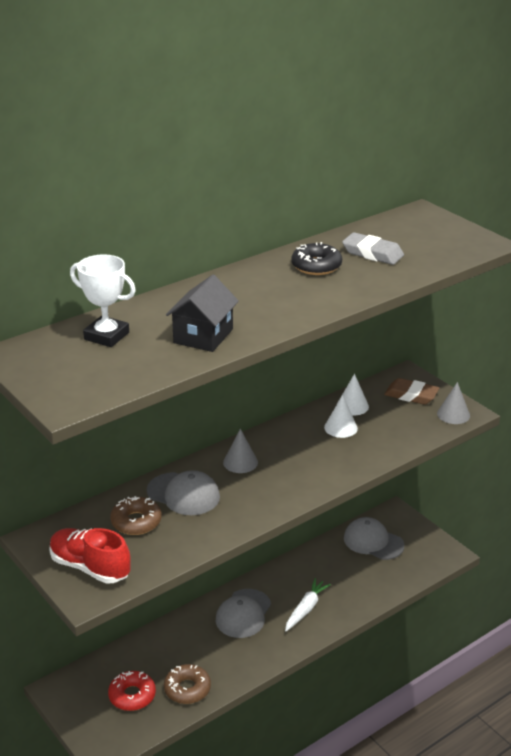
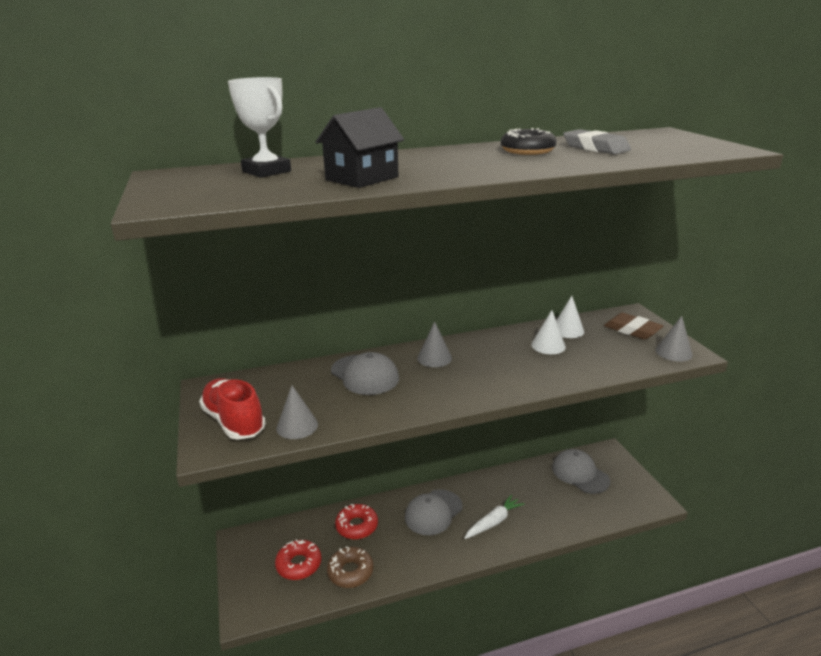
camera: 20 degrees right, 5 degrees down
brown donut [110,496,162,535] -> none
none -> grey cone [276,385,318,439]
none -> red donut [335,504,378,539]

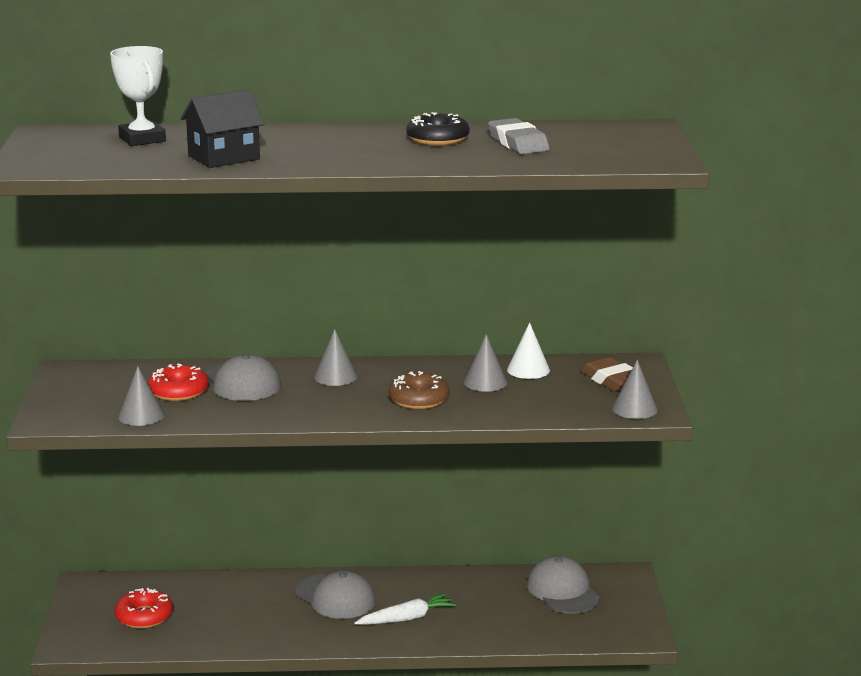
camera: 15 degrees right, 5 degrees down
red shoe [199,378,266,440] -> none
brown donut [327,547,374,588] -> brown donut moved to [389,371,450,409]
red donut [335,504,378,539] -> red donut moved to [148,363,209,401]
grey cap [405,489,463,535] -> grey cap turned 105 degrees counterclockwise [296,571,375,619]
white cone [531,310,566,354] -> grey cone [464,334,507,392]

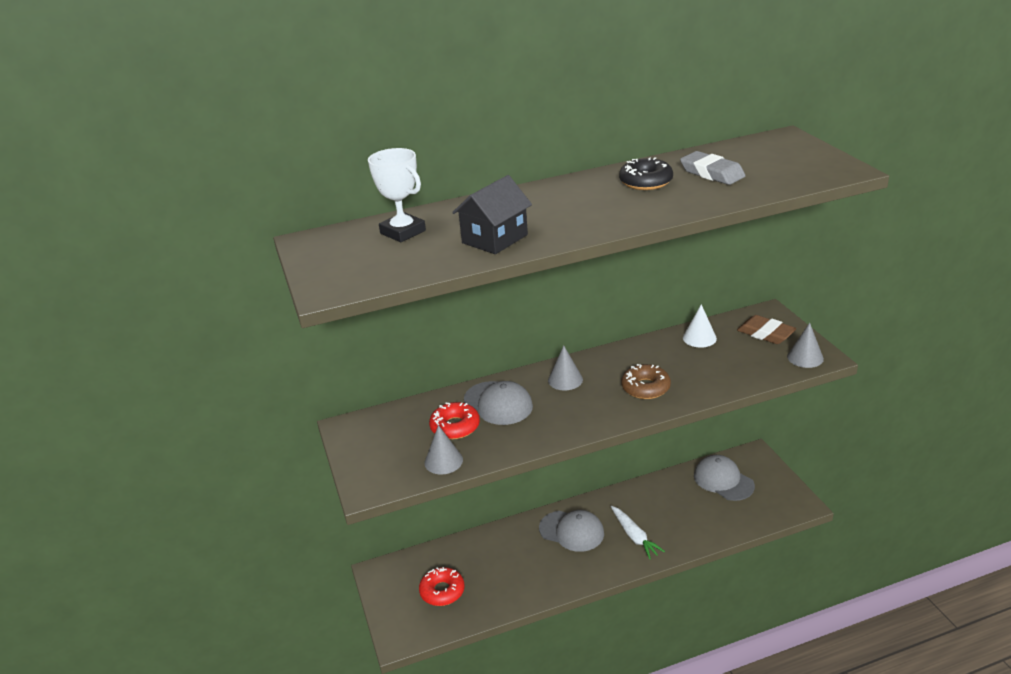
camera: 15 degrees left, 10 degrees up
white carrot [354,593,456,625] -> white carrot turned 105 degrees clockwise [611,506,665,559]
grey cone [464,334,507,392] -> none

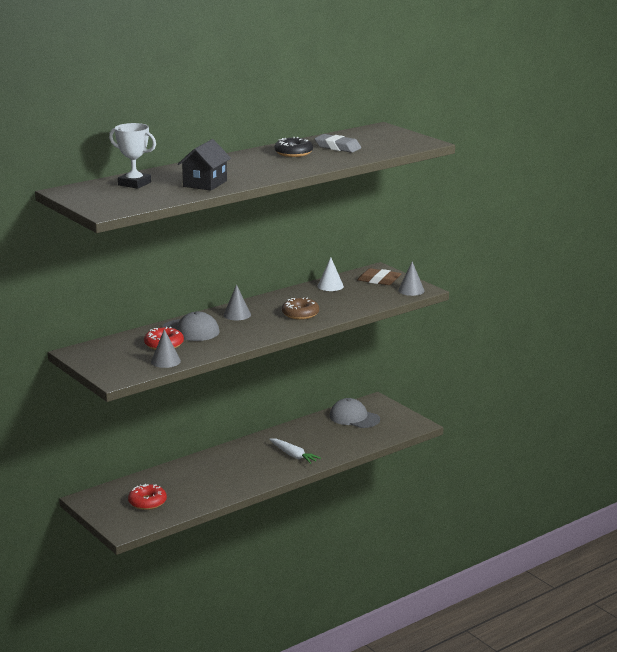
camera: 20 degrees left, 10 degrees down
grey cap [539,510,604,552] -> none

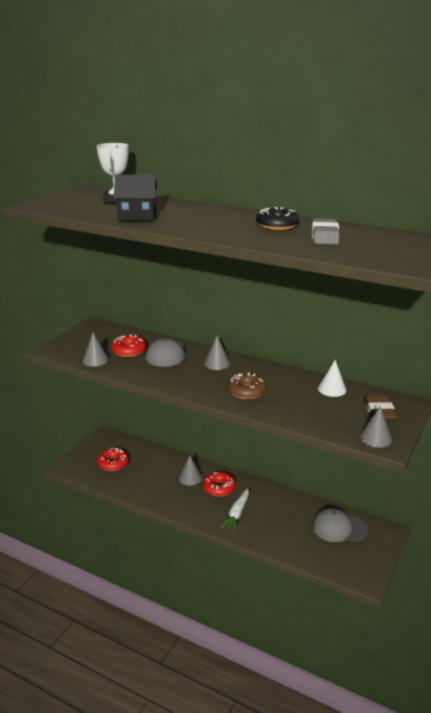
camera: 65 degrees right, 5 degrees up
grey cap [329,398,380,428] -> grey cap turned 90 degrees counterclockwise [312,508,368,542]
none -> grey cone [179,456,202,486]
none -> red donut [203,472,236,497]

